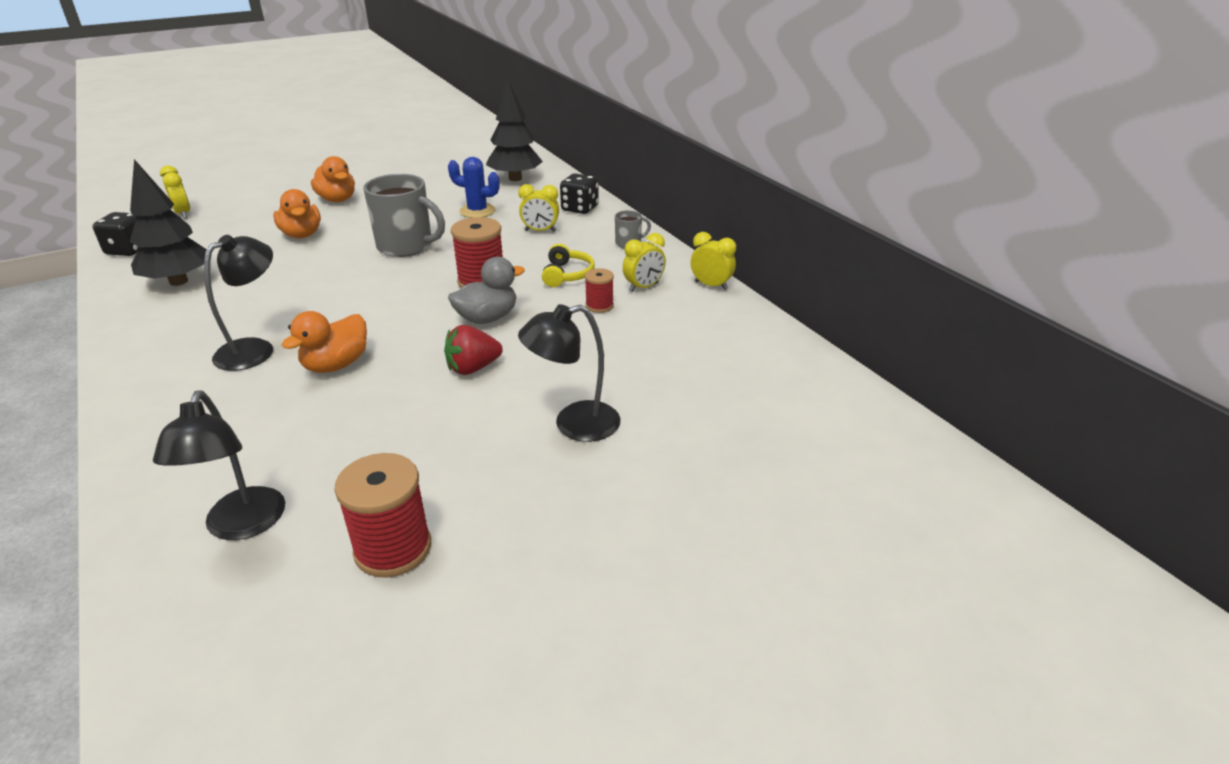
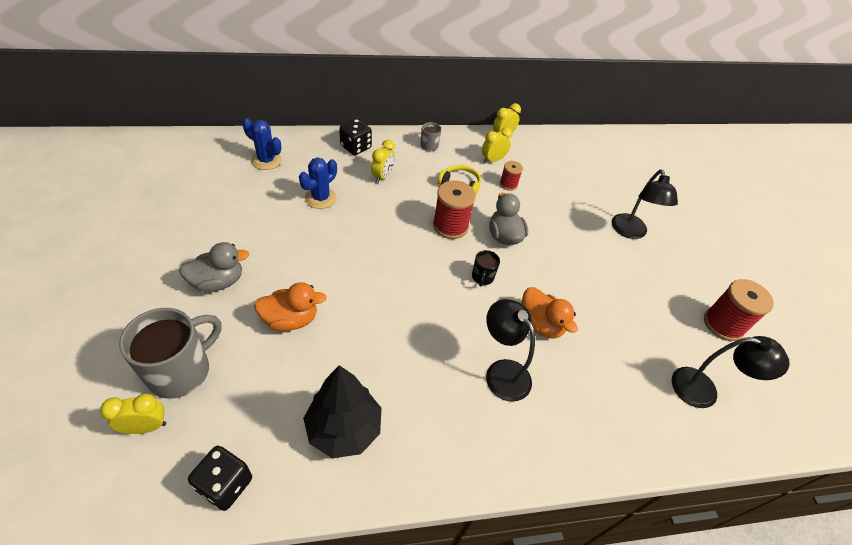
camera: 75 degrees left, 15 degrees up
orange duck [311,156,355,202] -> grey duck [179,242,249,292]
grey mug [363,174,445,257] -> grey mug moved to [119,308,222,399]
red strawberry [444,325,503,375] -> none
black tree [486,79,543,181] -> blue cactus [242,118,282,170]
yellow clock [623,233,666,292] -> yellow clock turned 105 degrees counterclockwise [482,127,512,163]
none -> black mug [472,250,500,286]

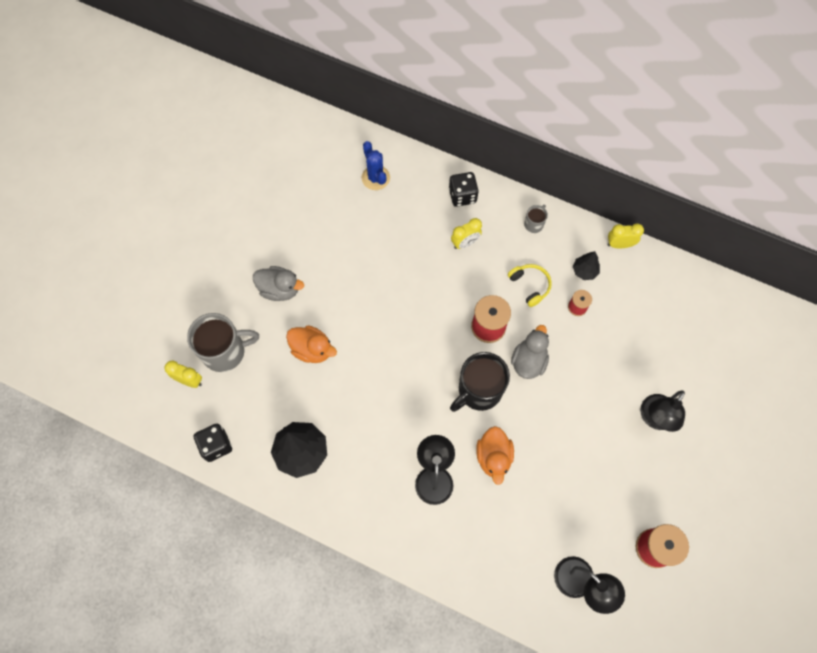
camera: 40 degrees right, 20 degrees up
blue cactus [299,157,337,209] -> none
black mug [472,250,500,286] -> black mug [450,352,510,412], size x2.11
yellow clock [482,127,512,163] -> black tree [573,251,600,280]

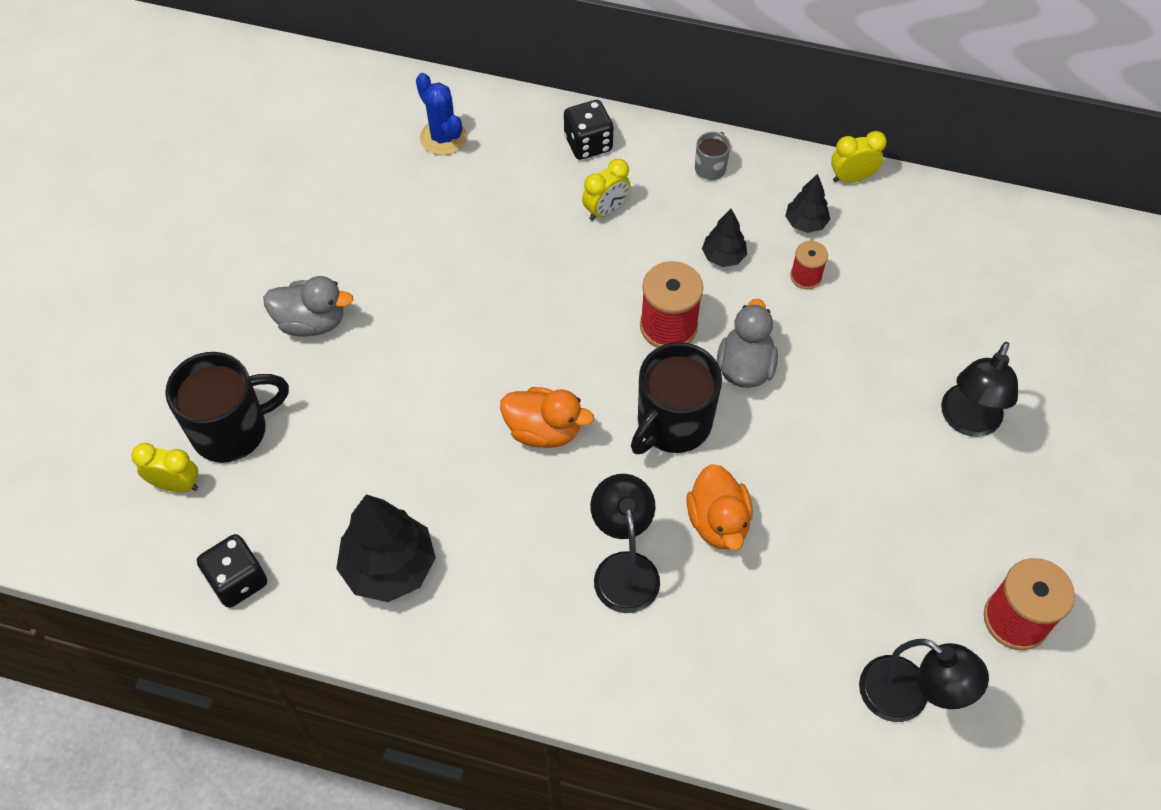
camera: 10 degrees left, 10 degrees down
grey mug [187,313,259,372] -> black mug [165,352,289,463]
orange duck [286,325,337,363] -> orange duck moved to [500,387,594,448]
yellow headphones [508,264,552,307] -> black tree [702,209,747,267]

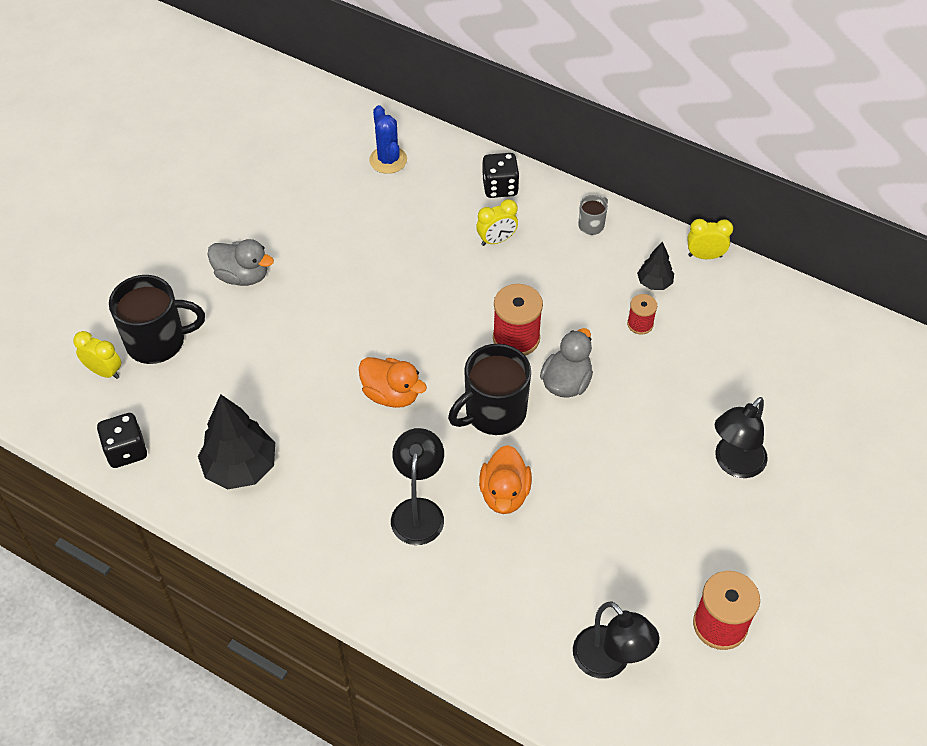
camera: 15 degrees right, 5 degrees down
black tree [702,209,747,267] -> none

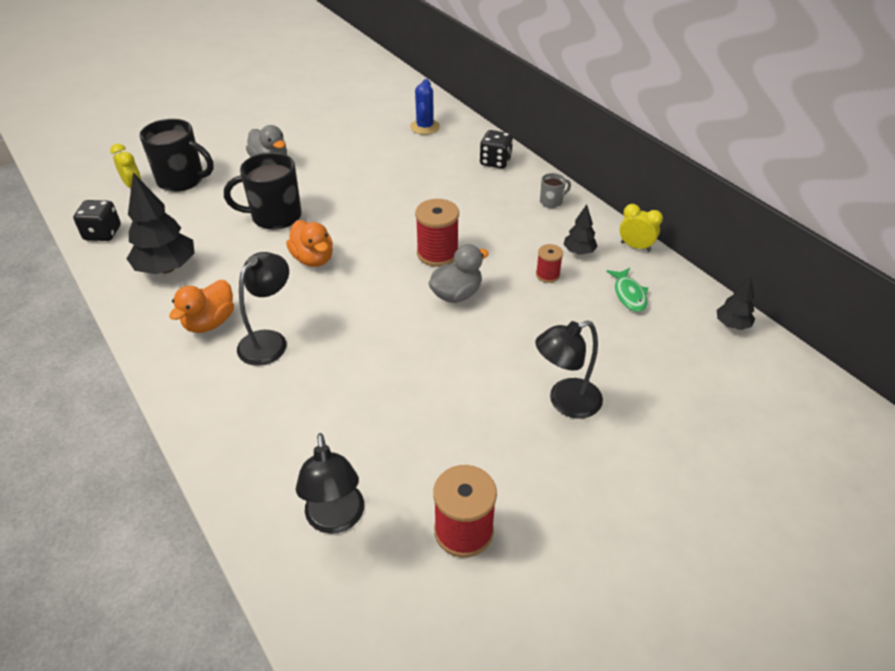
camera: 25 degrees right, 10 degrees down
black mug [448,344,531,435] -> black mug moved to [224,152,302,230]
yellow clock [476,199,518,246] -> none
orange duck [479,445,532,514] -> orange duck moved to [169,280,234,333]
none -> green fish [606,268,648,312]
none -> black tree [717,277,755,330]

